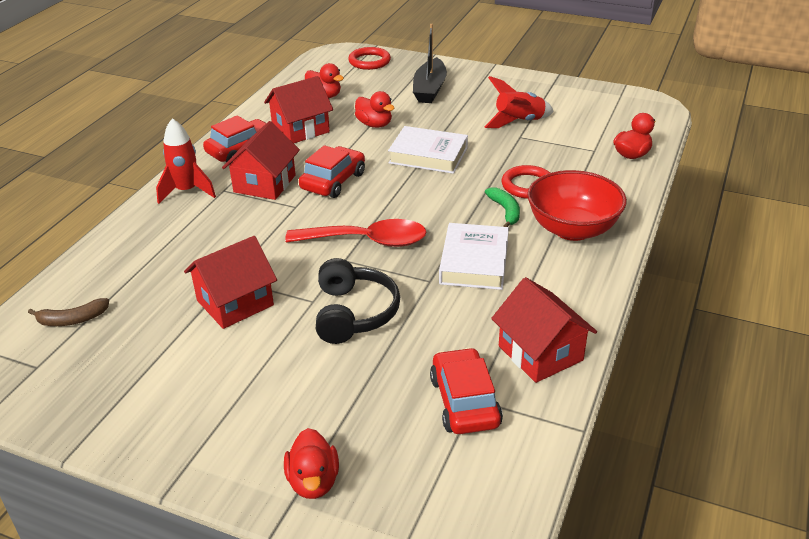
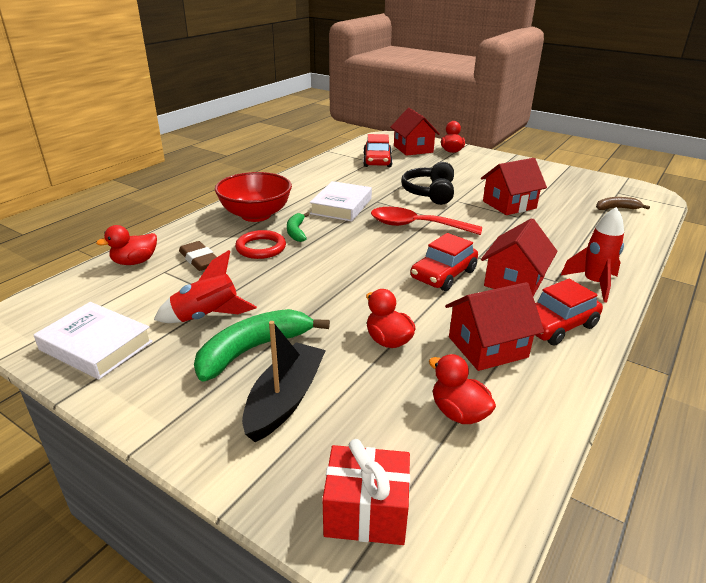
camera: 170 degrees left, 5 degrees down
red ring [348,47,391,70] -> red gift [322,439,410,545]
white book [388,126,468,174] -> white book moved to [34,302,153,379]
red house [491,277,597,383] -> red house moved to [390,108,440,156]
none -> brown eraser [179,241,217,271]
none -> green banana [194,309,330,382]

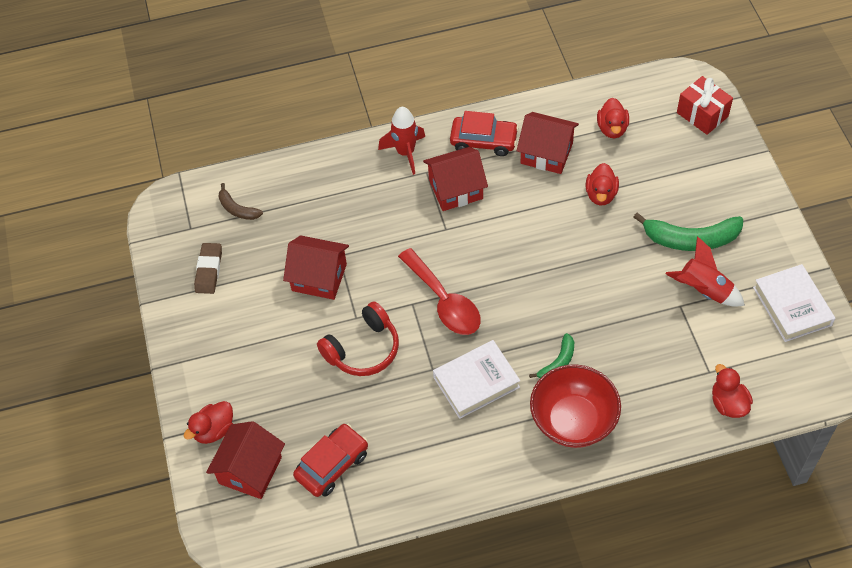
camera: 135 degrees left, 25 degrees up
red duck [96,225,157,265] -> red duck turned 120 degrees counterclockwise [712,364,753,418]
brown eraser [179,241,217,271] -> brown eraser moved to [194,243,222,294]
red ring [235,230,286,259] -> none
black boat [242,321,326,442] -> none
black headphones [401,162,454,205] -> red headphones [317,301,399,376]
red car [410,233,478,291] -> none

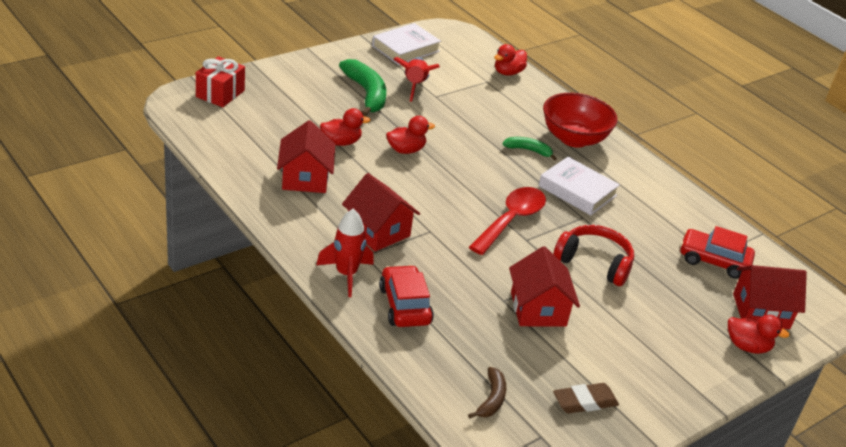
camera: 120 degrees left, 20 degrees down
red car [450,111,519,156] -> red car moved to [379,265,434,327]
red duck [597,98,629,138] -> red duck moved to [386,116,435,154]

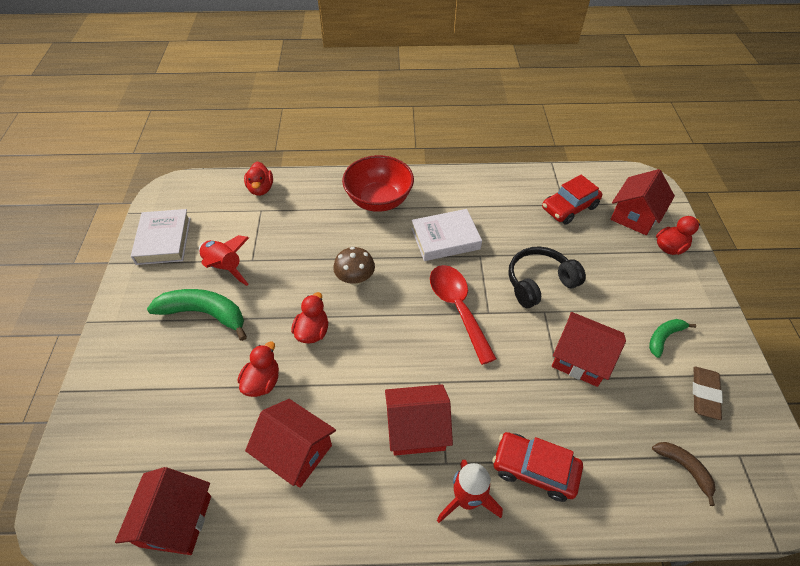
camera: 50 degrees left, 15 degrees up
red gift [196,56,245,107] -> none
green banana [503,137,557,161] -> green banana moved to [649,319,696,358]
red headphones [553,225,634,286] -> black headphones [508,246,586,308]
none -> red house [115,467,211,555]
none -> brown mushroom [333,247,375,285]

